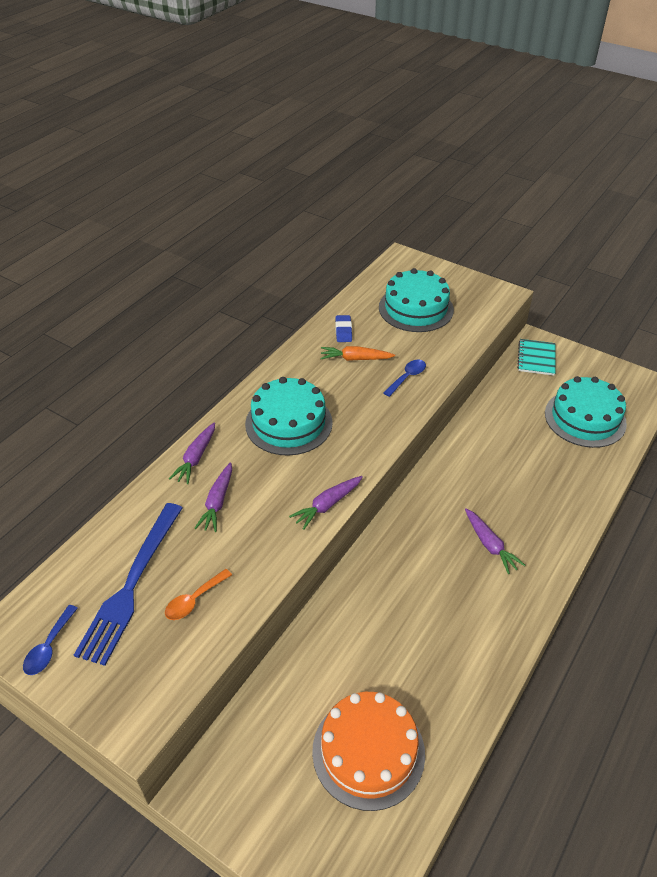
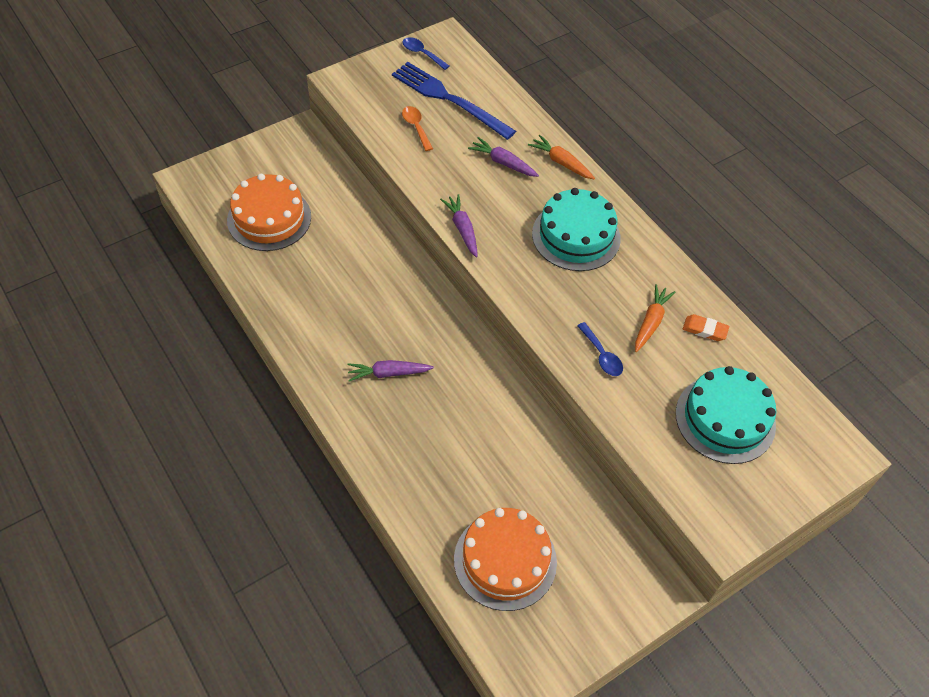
camera: 110 degrees right, 10 degrees up
purple carrot [169,422,215,484] -> orange carrot [528,135,595,179]
blue eraser [335,315,352,342] -> orange eraser [683,314,729,341]
turquoise notebook [517,339,555,376] -> none
turquoise cake [545,376,627,448] -> orange cake [454,508,557,611]

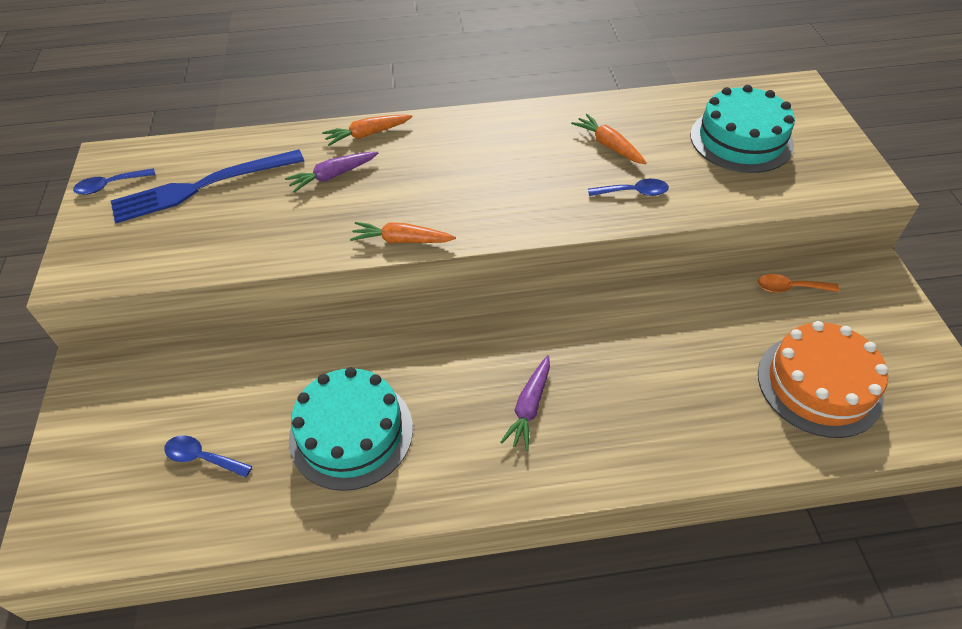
camera: 60 degrees left, 5 degrees down
orange cake [227,174,311,251] -> blue spoon [164,435,252,477]
orange spoon [402,106,433,151] -> orange spoon moved to [758,274,840,293]
purple carrot [440,194,478,257] -> orange carrot [350,222,456,243]
turquoise cake [532,188,621,271] -> turquoise cake moved to [289,367,413,491]
orange eraser [683,314,729,341] -> none

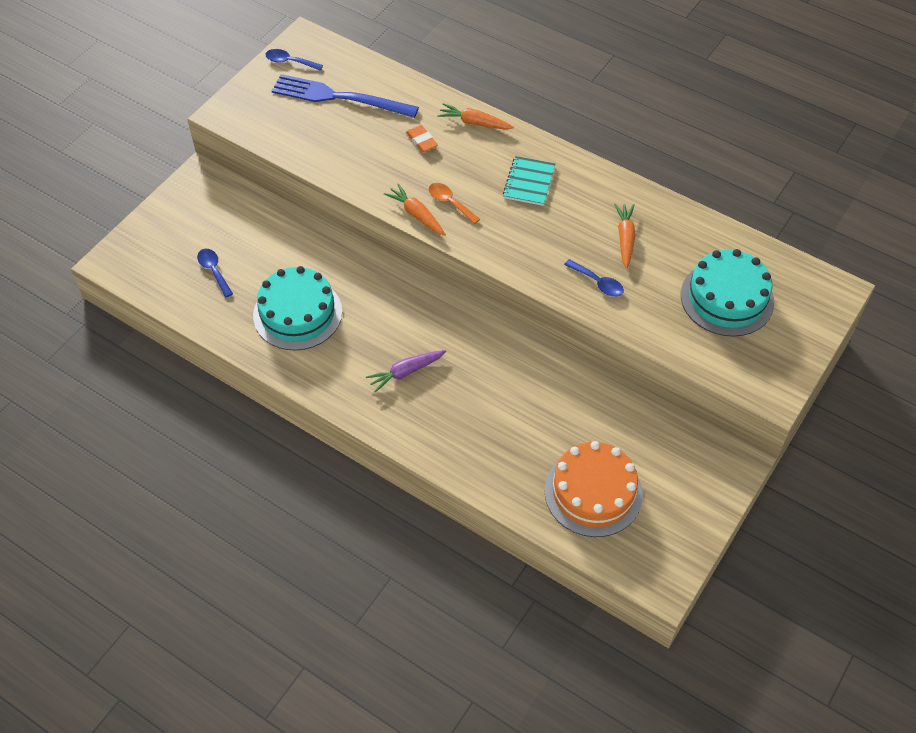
camera: 40 degrees right, 5 degrees up
purple carrot [285,152,378,193] -> orange eraser [406,125,438,152]
orange spoon [758,274,840,293] -> orange spoon moved to [429,183,480,224]
none -> turquoise notebook [503,156,555,206]

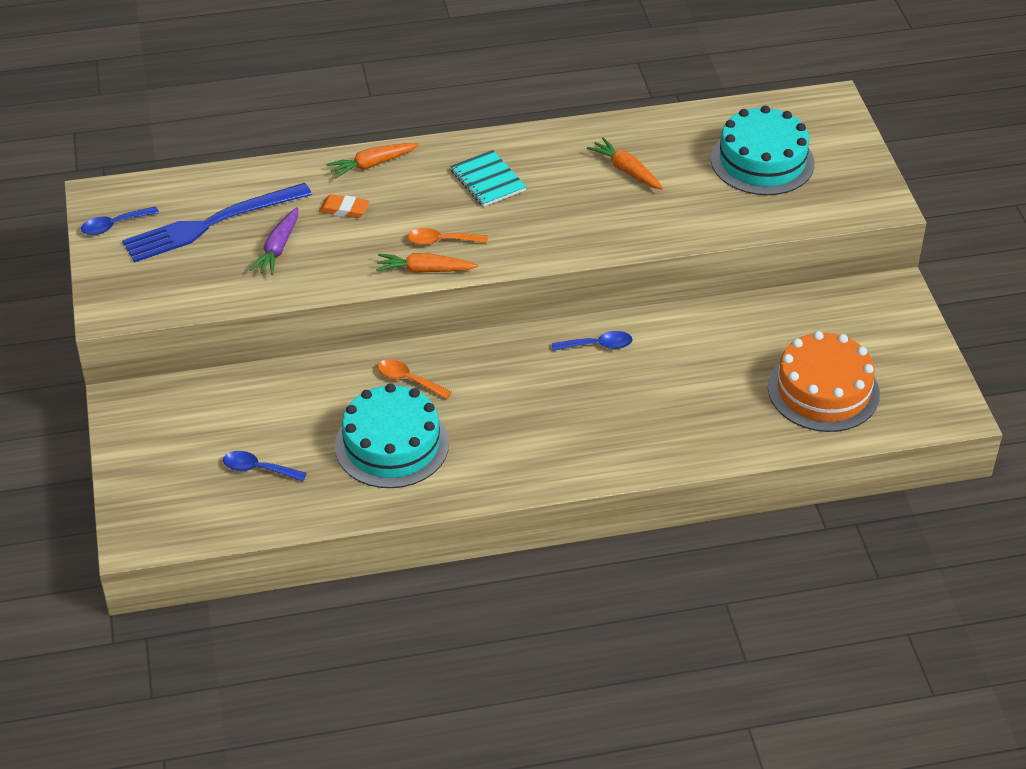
camera: 45 degrees left, 10 degrees down
purple carrot [366,350,446,393] -> purple carrot moved to [249,207,298,275]
blue spoon [564,259,624,297] -> blue spoon moved to [552,331,632,351]
none -> orange spoon [378,359,452,399]

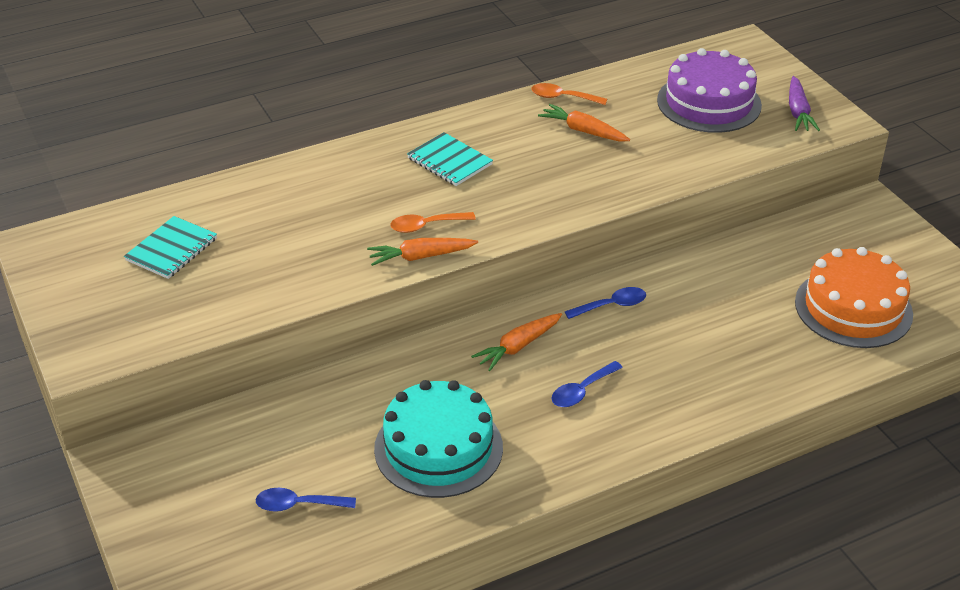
camera: 15 degrees left, 5 degrees down
blue spoon [81,206,159,235] -> blue spoon moved to [552,361,623,407]
blue fork [122,183,312,263] -> turquoise notebook [124,216,217,279]
purple carrot [249,207,298,275] -> purple carrot moved to [789,76,820,131]
orange eraser [319,194,370,218] -> none
orange carrot [326,143,419,178] -> orange carrot moved to [471,313,562,371]
orange spoon [378,359,452,399] -> orange spoon moved to [531,83,607,105]
turquoise cake [711,105,815,195] -> purple cake [657,48,762,133]

